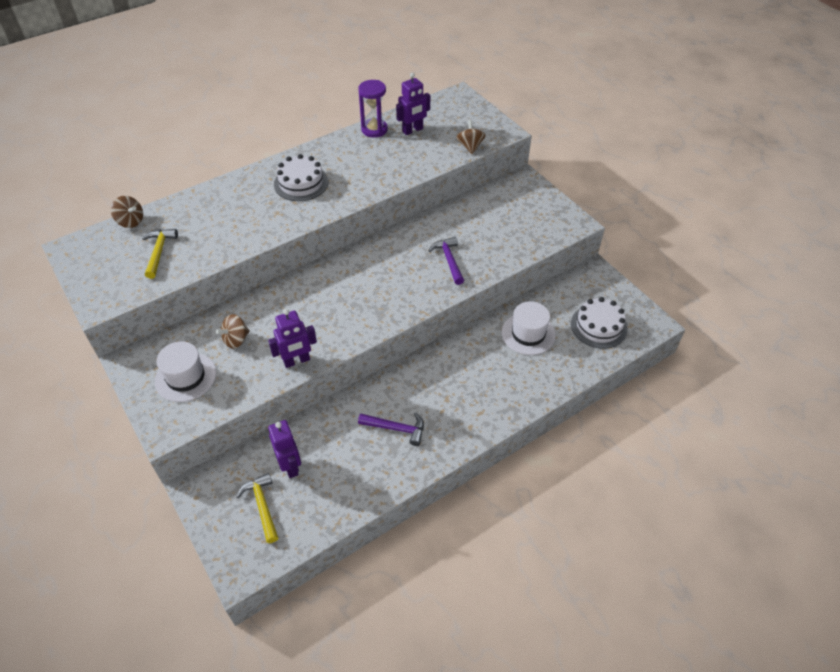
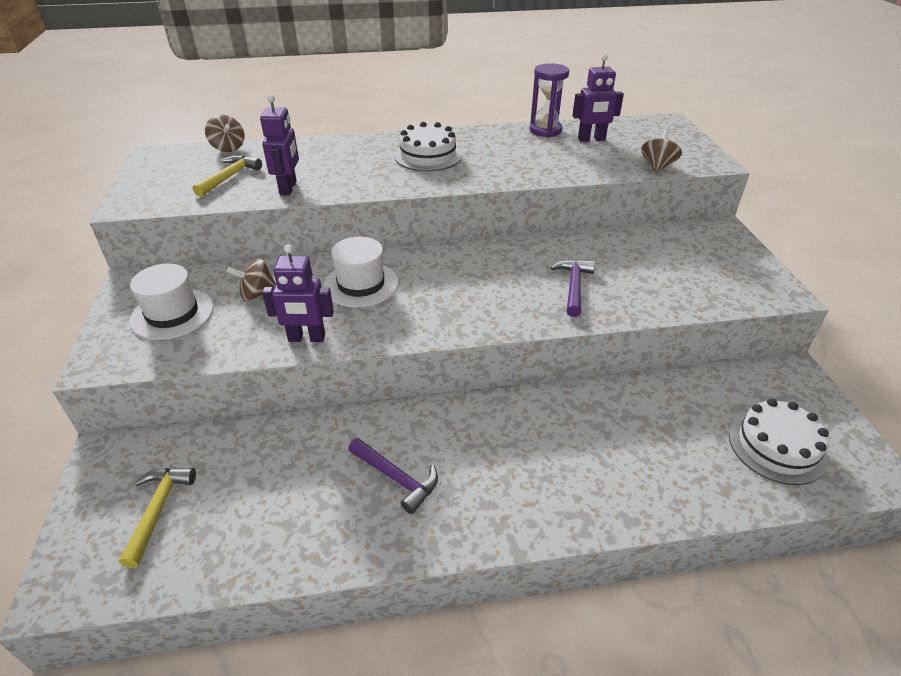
camera: 25 degrees right, 10 degrees down
purple robot [268,420,301,478] -> purple robot moved to [260,95,299,195]
white hat [502,301,556,355] -> white hat moved to [323,237,398,307]

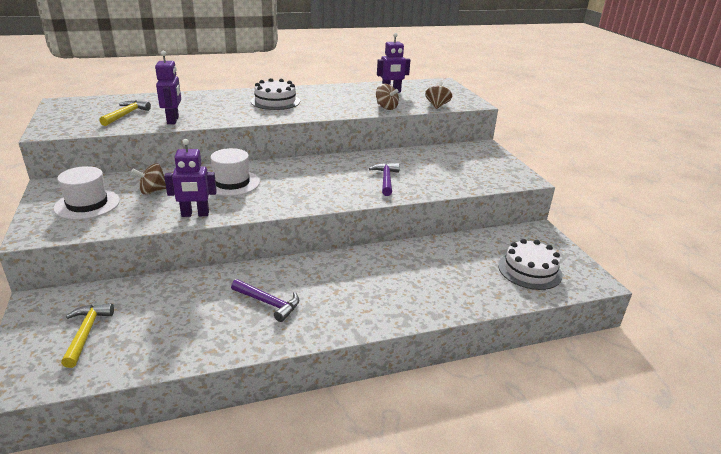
camera: 10 degrees left, 10 degrees down
brown spinning top [205,115,245,152] -> brown spinning top moved to [376,84,399,110]
purple hourglass [529,63,569,137] -> none

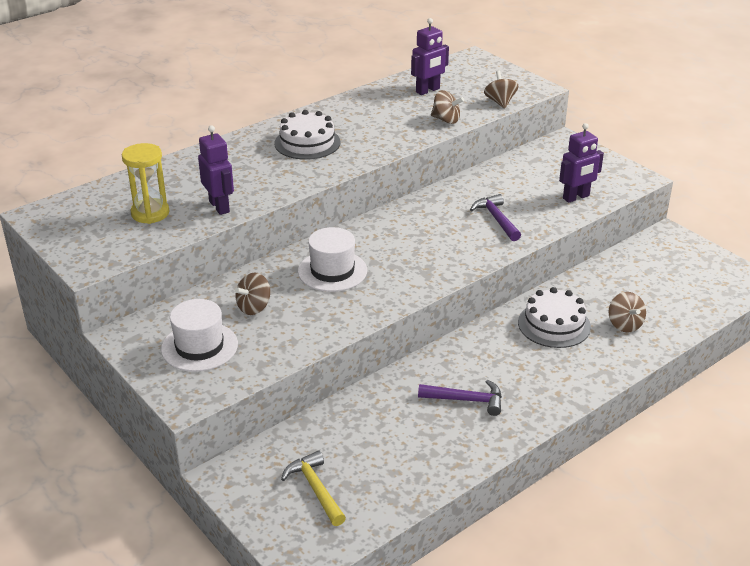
camera: 20 degrees left, 5 degrees up
yellow hammer [99,100,151,126] -> yellow hourglass [122,143,169,224]
purple robot [164,139,217,217] -> purple robot moved to [559,123,604,203]
white cake [498,239,562,290] -> white cake moved to [518,287,591,348]
none -> brown spinning top [609,292,646,332]

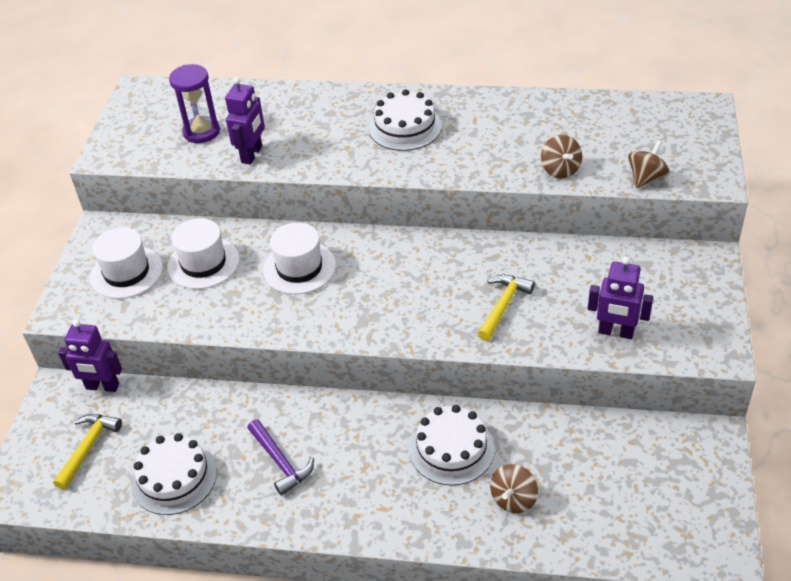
camera: 50 degrees right, 10 degrees up
yellow hourglass [122,143,169,224] -> purple hourglass [169,64,220,143]
brown spinning top [235,272,270,315] -> white hat [167,218,240,289]
purple robot [411,18,449,95] -> purple robot moved to [58,320,122,392]
purple hammer [470,194,521,241] -> yellow hammer [478,275,535,341]
none -> white cake [132,433,217,515]

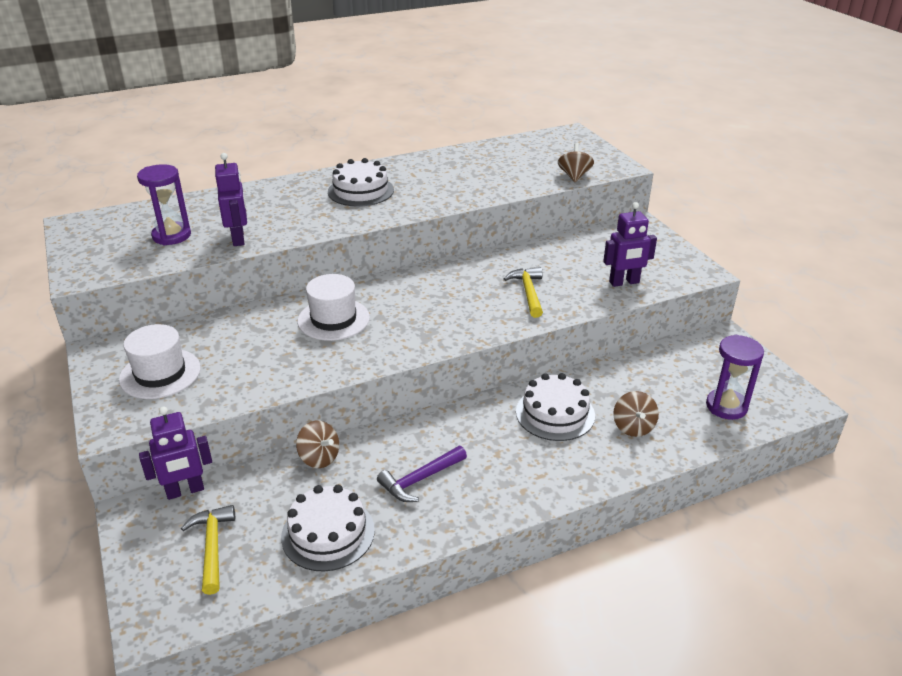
camera: 35 degrees left, 10 degrees down
white hat [167,218,240,289] -> none
purple hammer [248,419,314,496] -> purple hammer turned 120 degrees clockwise [377,446,467,502]
brown spinning top [541,135,582,179] -> brown spinning top moved to [296,421,339,468]
none -> purple hourglass [706,335,764,420]

